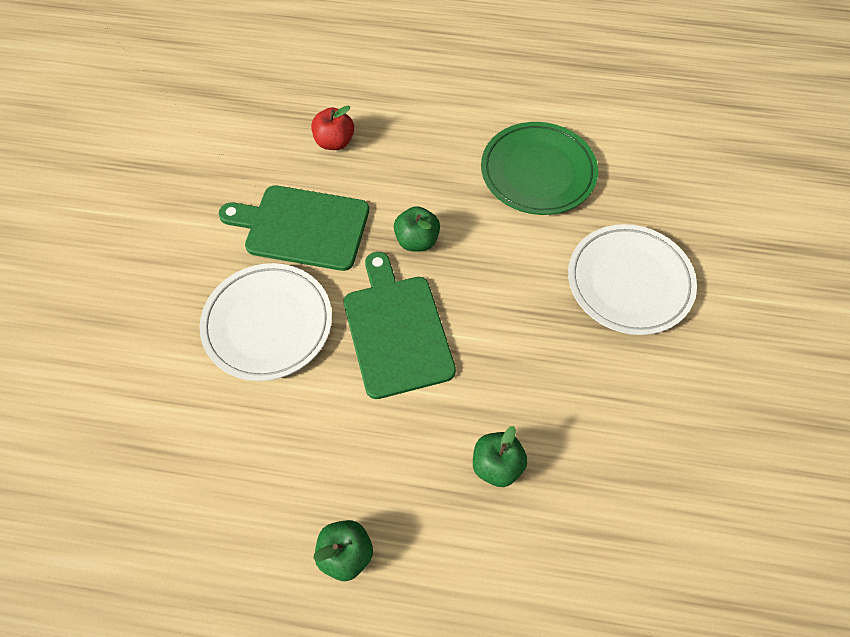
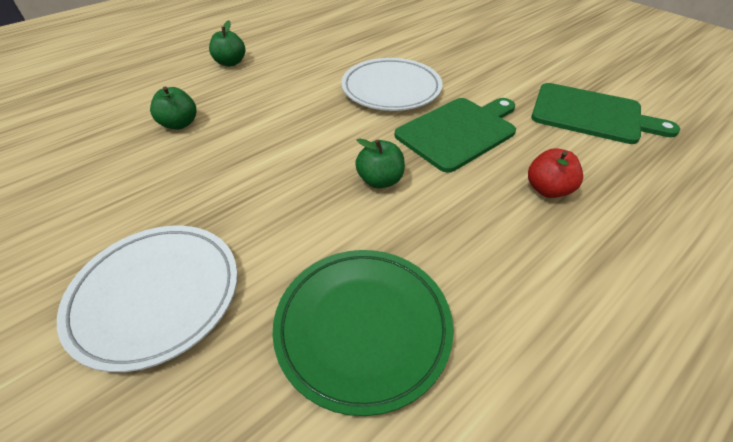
camera: 130 degrees right, 15 degrees down
green cutting board [344,252,456,399] -> green cutting board moved to [531,83,680,144]

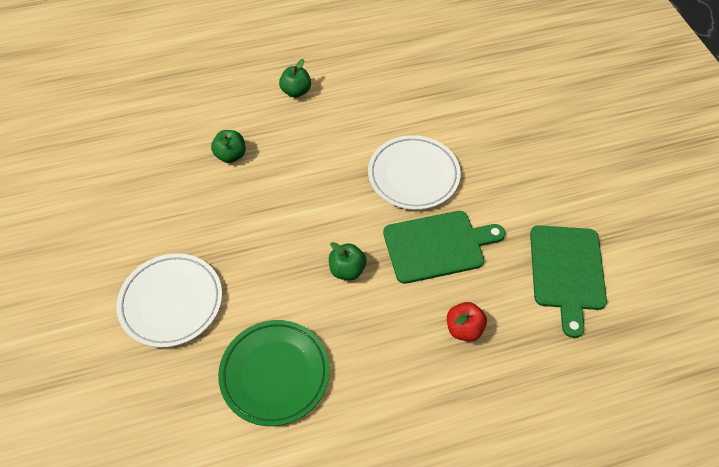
camera: 25 degrees right, 10 degrees up
green cutting board [531,83,680,144] -> green cutting board turned 45 degrees clockwise [530,225,607,338]

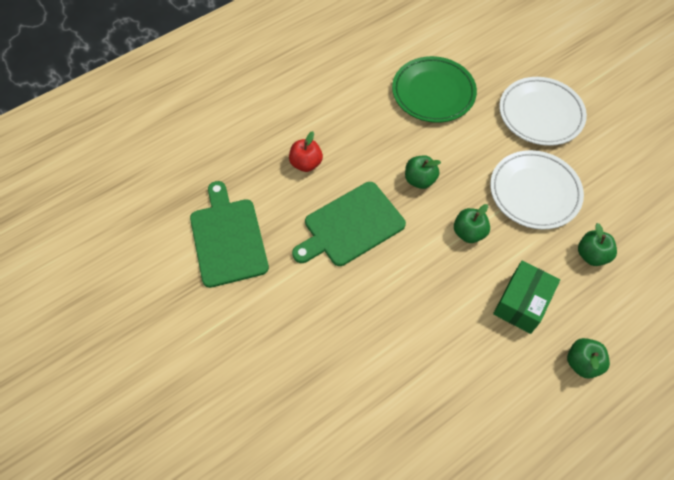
camera: 160 degrees right, 5 degrees up
white plate [368,135,461,210] -> white plate moved to [490,150,584,229]
none -> green apple [454,204,490,243]
none -> green box [493,261,560,334]

